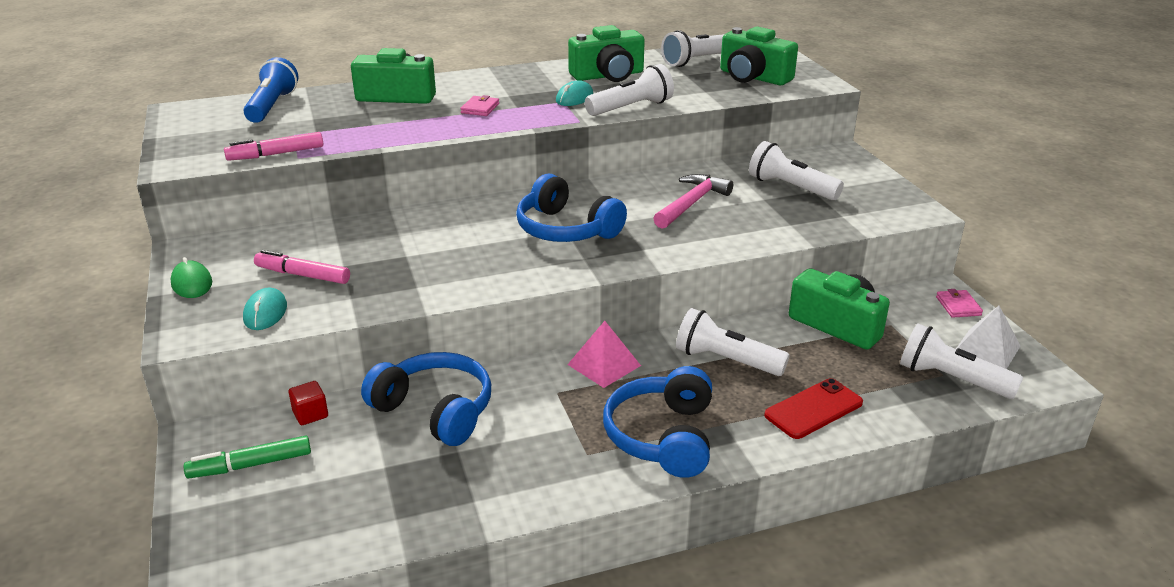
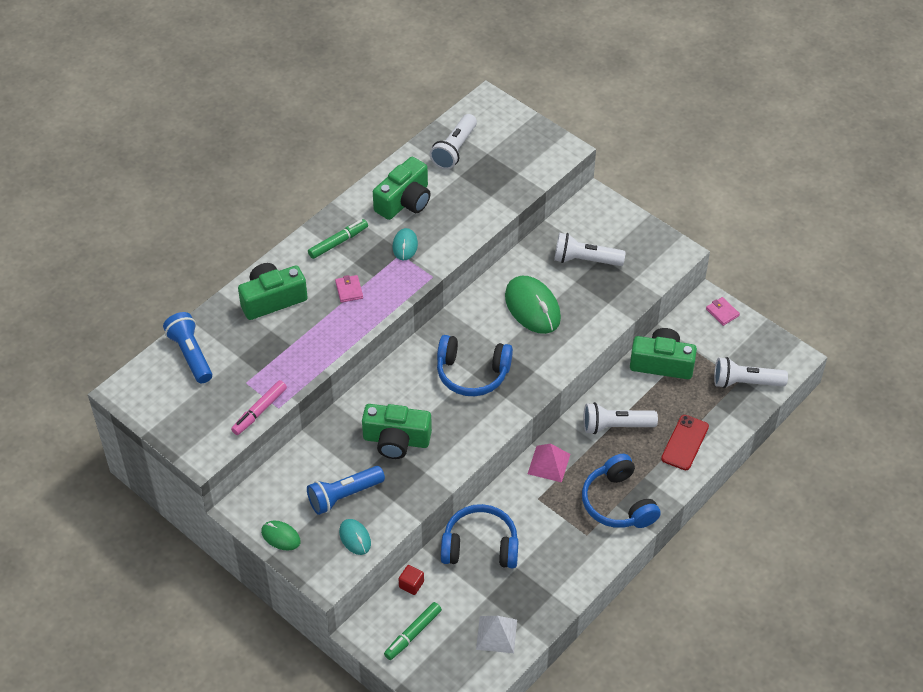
camera: 30 degrees left, 20 degrees up
pink marker [254,250,350,284] -> blue flashlight [307,466,385,515]
white flashlight [585,64,674,116] -> none
pink hammer [653,174,733,229] -> green mouse [505,276,561,334]
green camera [720,27,798,85] -> green camera moved to [362,404,432,459]
white pyramid [956,306,1020,369] -> white pyramid moved to [476,616,517,653]
none -> green marker [308,219,368,259]

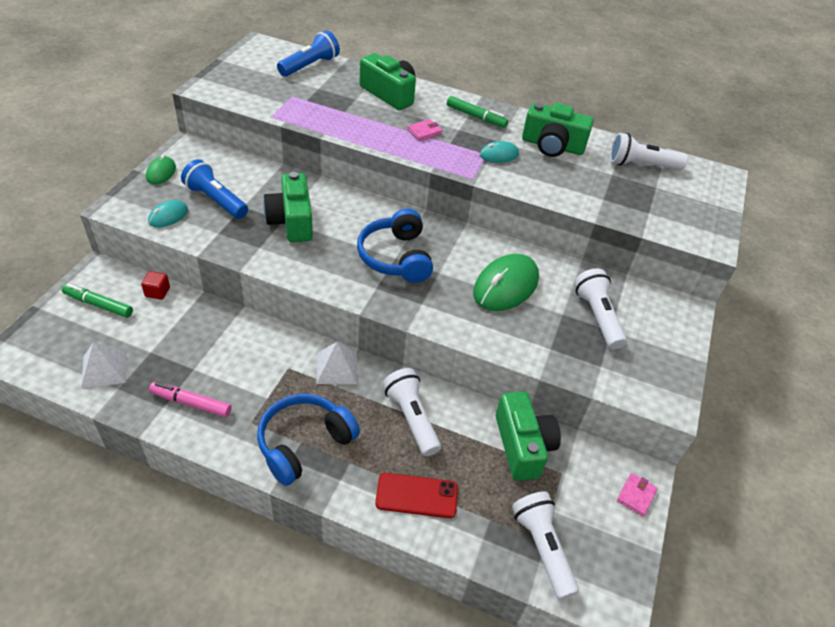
camera: 65 degrees right, 5 degrees down
pink marker [231,380,287,435] -> pink marker moved to [149,382,231,417]
blue headphones [441,504,519,568] -> none
pink pyramid [528,443,570,482] -> white pyramid [316,342,357,384]

